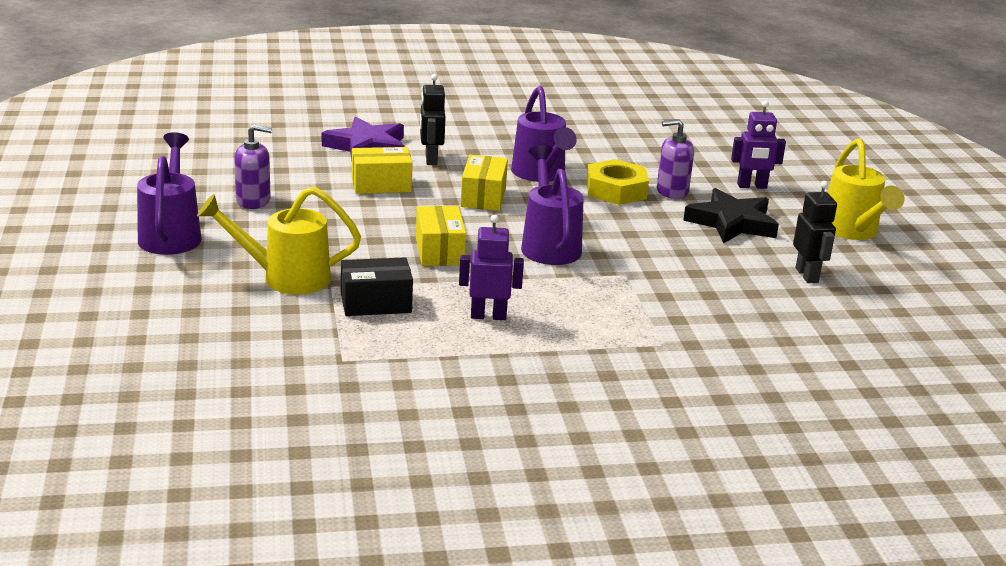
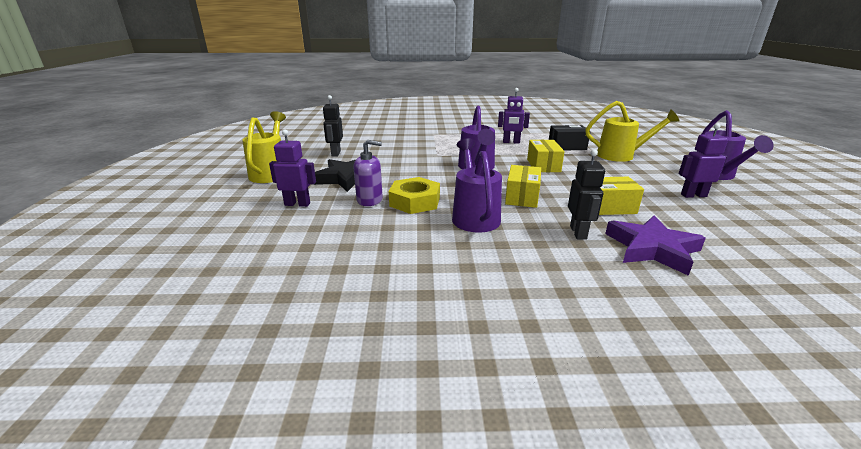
camera: 170 degrees left, 0 degrees up
purple soap dispenser [234,125,272,209] -> purple robot [679,123,728,198]

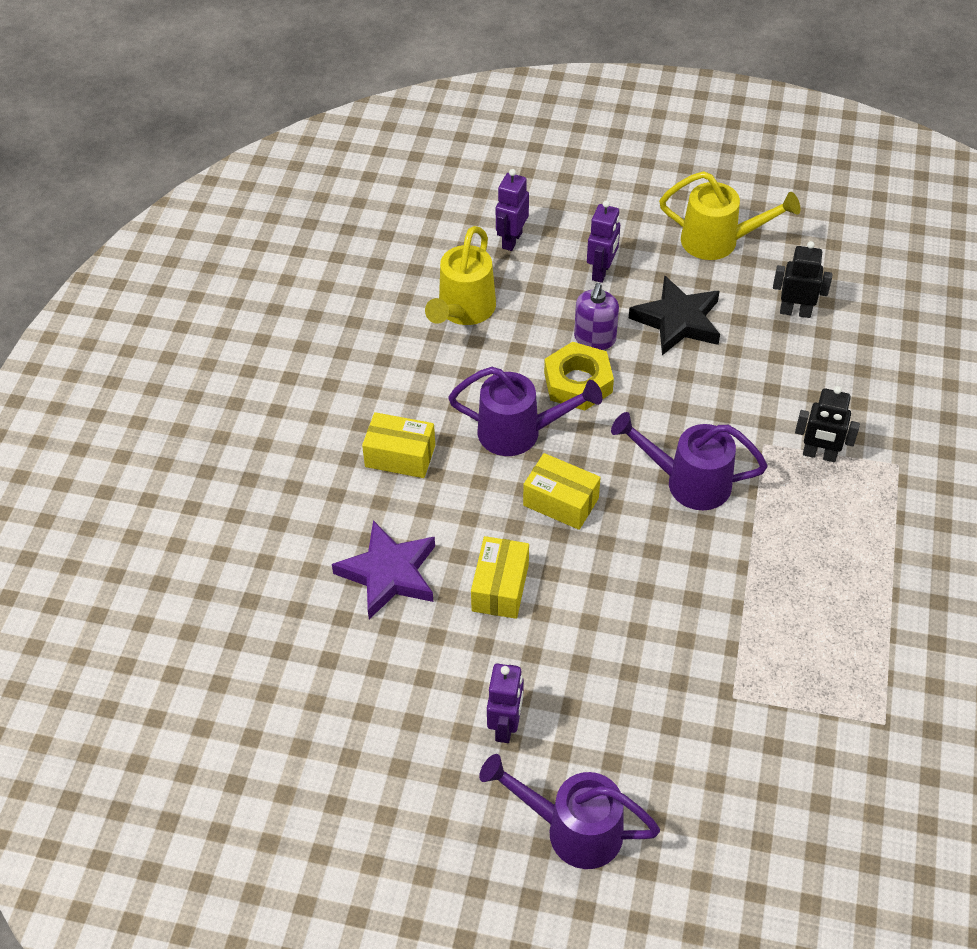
camera: 105 degrees right, 25 degrees up
purple robot [498,88,530,144] -> purple robot moved to [496,169,529,251]
yellow box [527,140,565,172] -> yellow box moved to [362,412,435,478]
black box [549,125,591,151] -> none
black robot [568,149,605,240] -> black robot moved to [795,386,860,462]
yellow watering can [585,101,679,162] -> yellow watering can moved to [425,226,496,325]

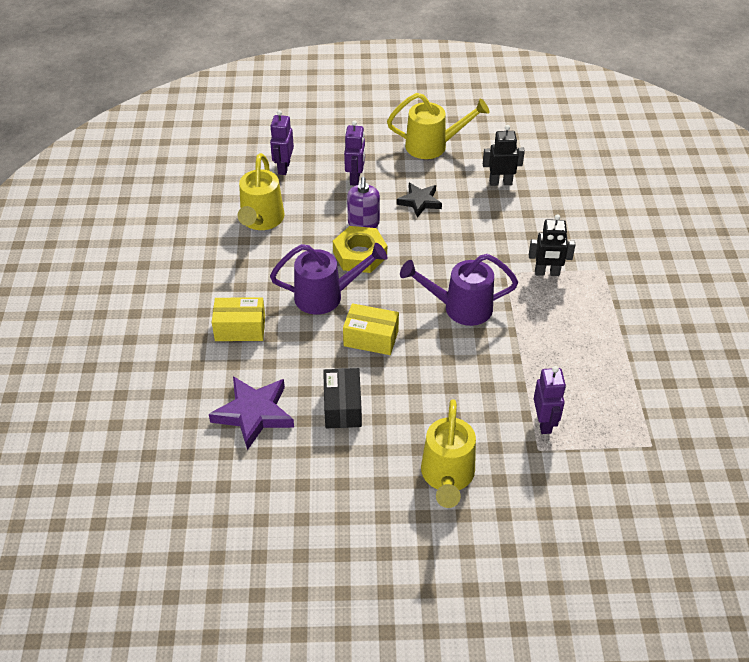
camera: 15 degrees left, 5 degrees down
yellow box [471,536,529,619] -> black box [323,368,362,428]
purple watering can [479,754,660,869] -> none
purple robot [487,663,524,743] -> purple robot moved to [534,366,566,434]
black star [629,275,720,355] -> black star [397,183,442,218], size x0.65
none -> yellow watering can [421,399,476,508]

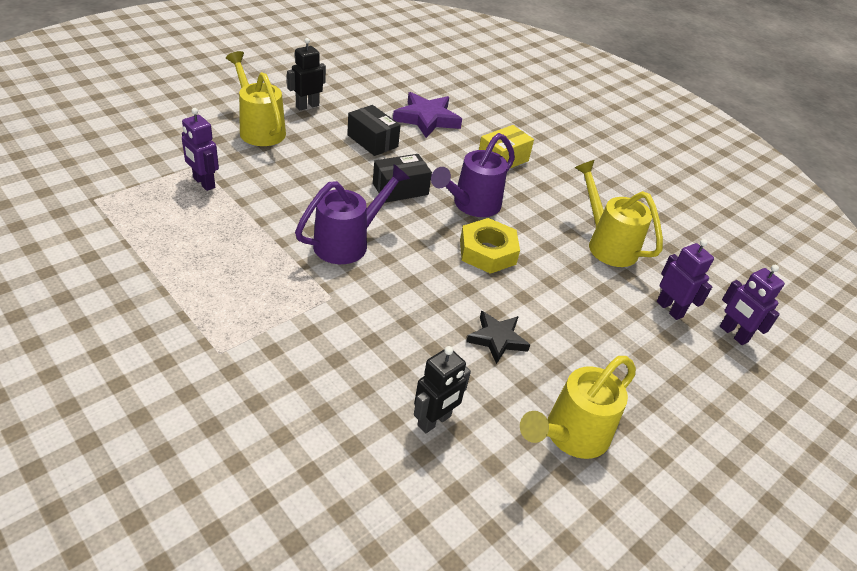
camera: 135 degrees right, 5 degrees down
yellow box [343,303,399,355] -> black box [373,154,432,203]
purple robot [344,120,365,186] -> purple robot moved to [720,265,785,345]
purple soap dispenser [347,177,380,228] -> none
black robot [529,214,575,276] -> black robot moved to [287,38,326,110]

